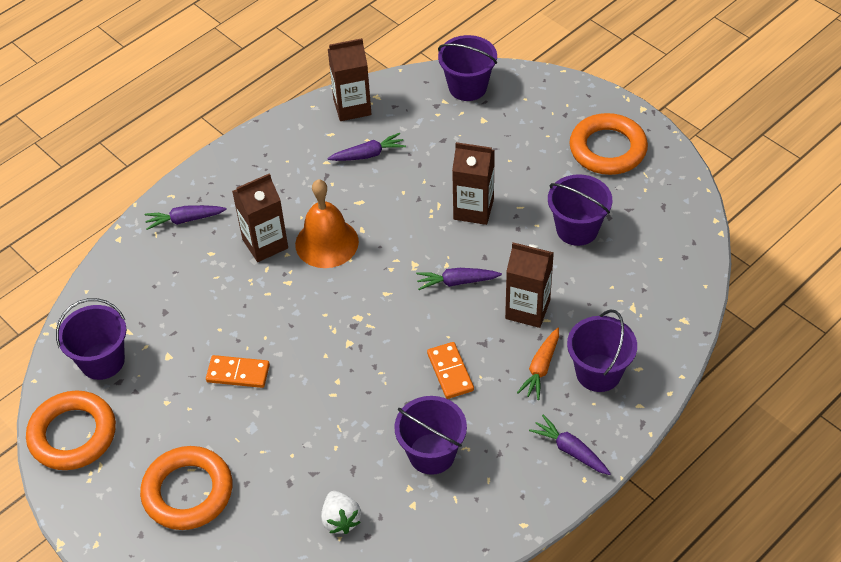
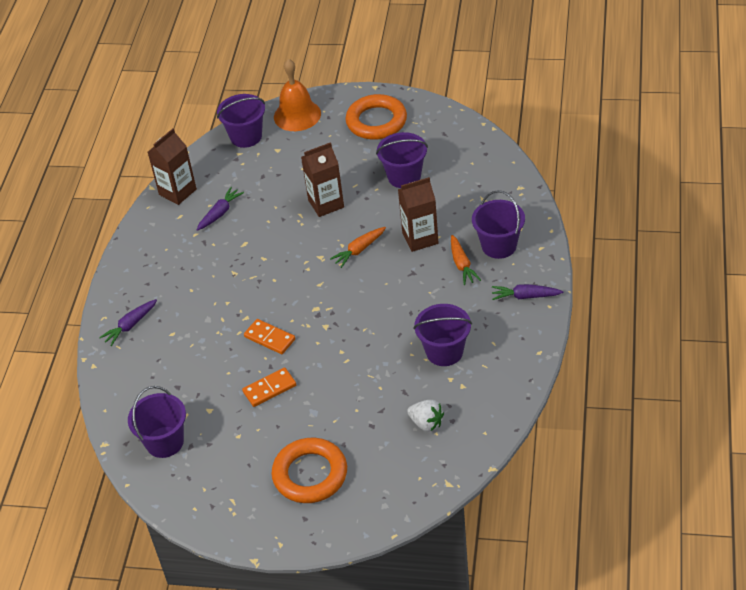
camera: 35 degrees left, 5 degrees down
orange ring [26,391,116,470] -> none
brown carton [232,173,288,262] -> none
orange bell [295,179,359,268] -> orange bell moved to [274,59,321,131]
purple carrot [416,268,502,290] -> orange carrot [330,227,386,268]
orange domino [427,342,474,399] -> orange domino moved to [244,319,295,354]

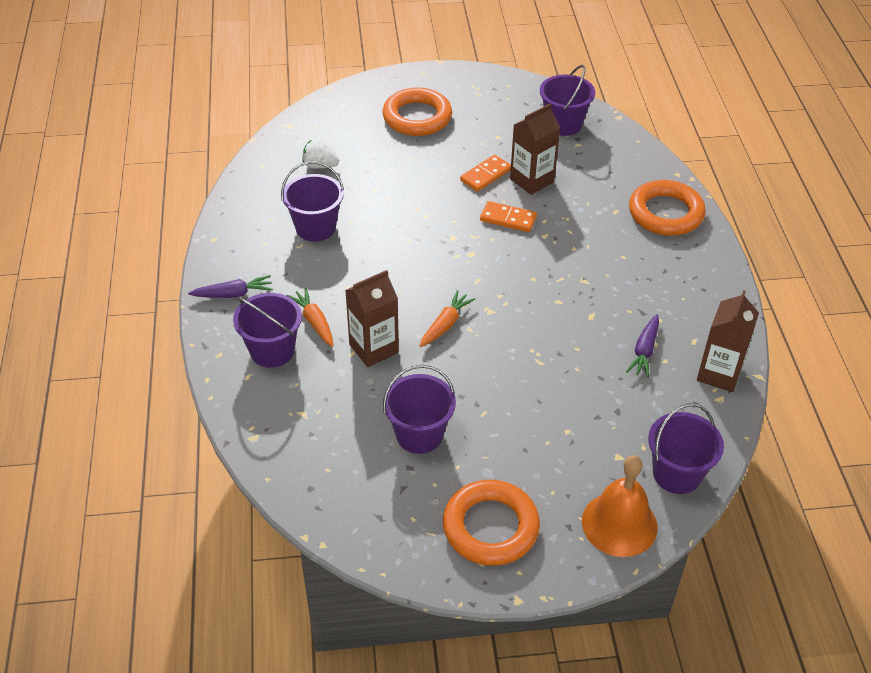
camera: 160 degrees right, 0 degrees up
purple carrot [99,299,157,346] -> orange ring [629,180,706,236]
brown carton [301,142,344,217] -> brown carton moved to [510,103,560,195]

